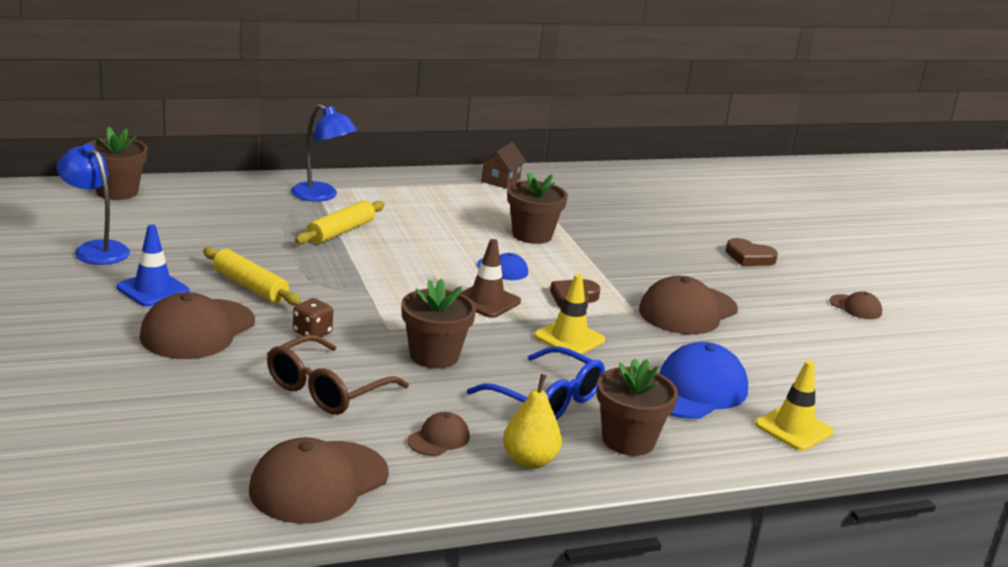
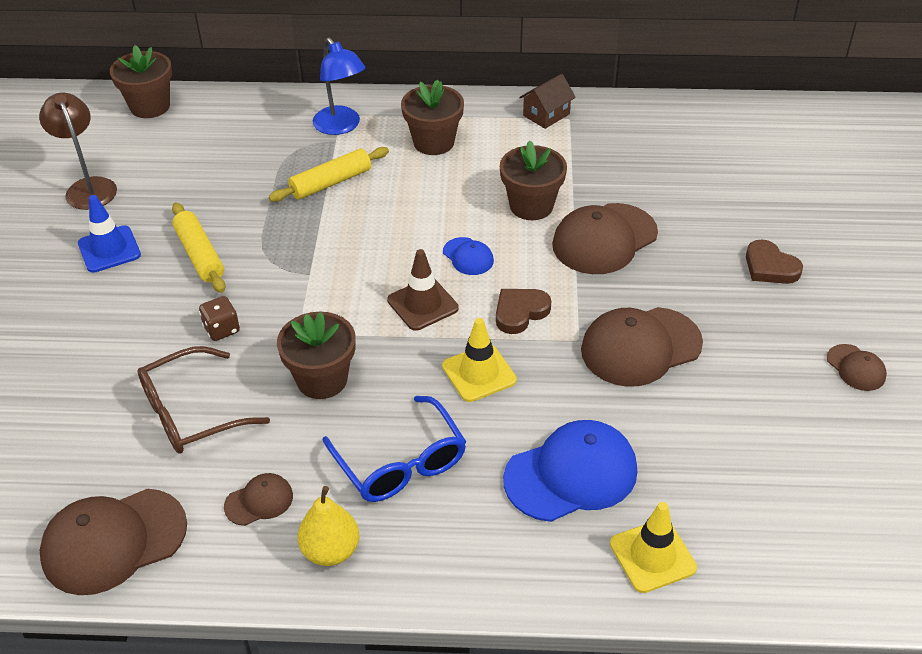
camera: 25 degrees right, 20 degrees up
blue lamp [57,144,130,265] -> brown lamp [39,93,117,210]
brown cap [140,292,255,359] -> brown cap moved to [552,203,658,274]
brown flower pot [597,359,678,456] -> brown flower pot moved to [401,79,464,155]

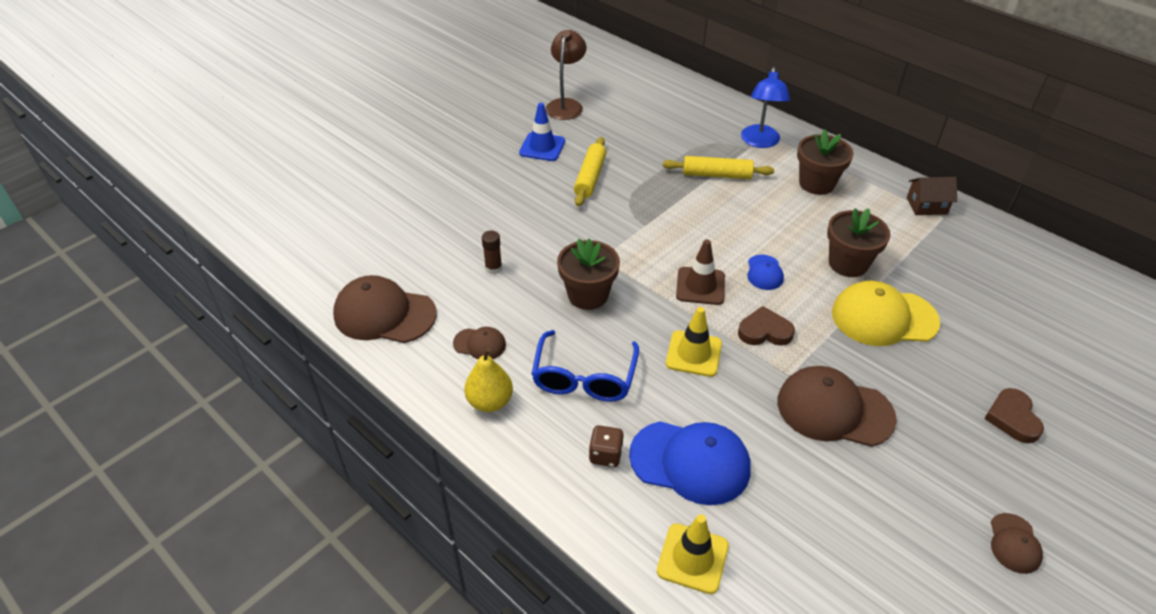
camera: 40 degrees right, 0 degrees up
brown flower pot [110,45,172,118] -> none
brown glasses [137,346,270,454] -> brown glue stick [482,230,502,274]
brown dice [199,296,240,341] -> brown dice moved to [589,425,624,467]
brown cap [552,203,658,274] -> yellow cap [832,281,940,346]

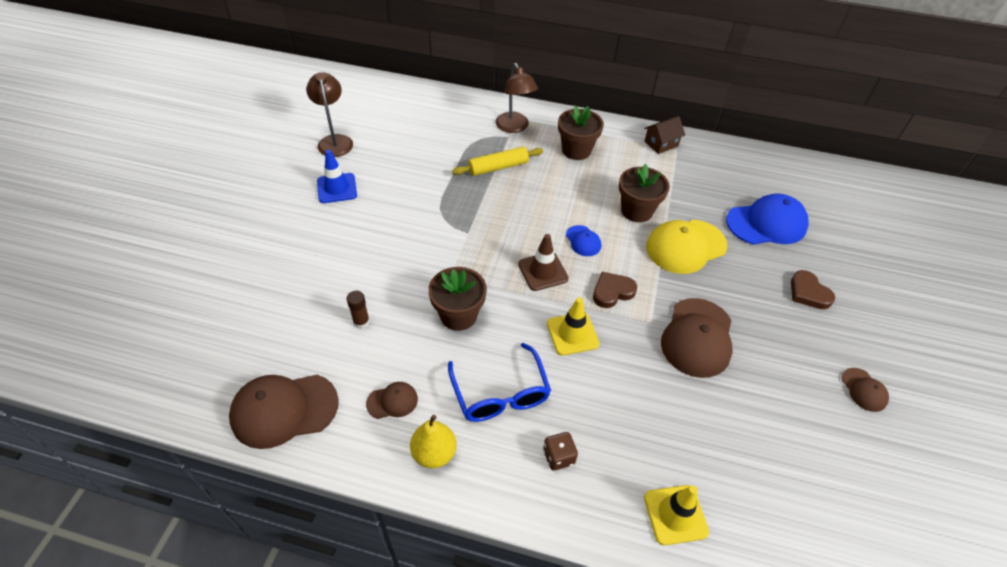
camera: 30 degrees left, 5 degrees up
yellow rolling pin [574,137,606,206] -> none
blue cap [629,421,751,505] -> blue cap moved to [726,194,809,245]
blue lamp [741,67,790,148] -> brown lamp [495,63,538,133]
brown cap [778,366,897,447] -> brown cap turned 60 degrees counterclockwise [661,298,732,378]

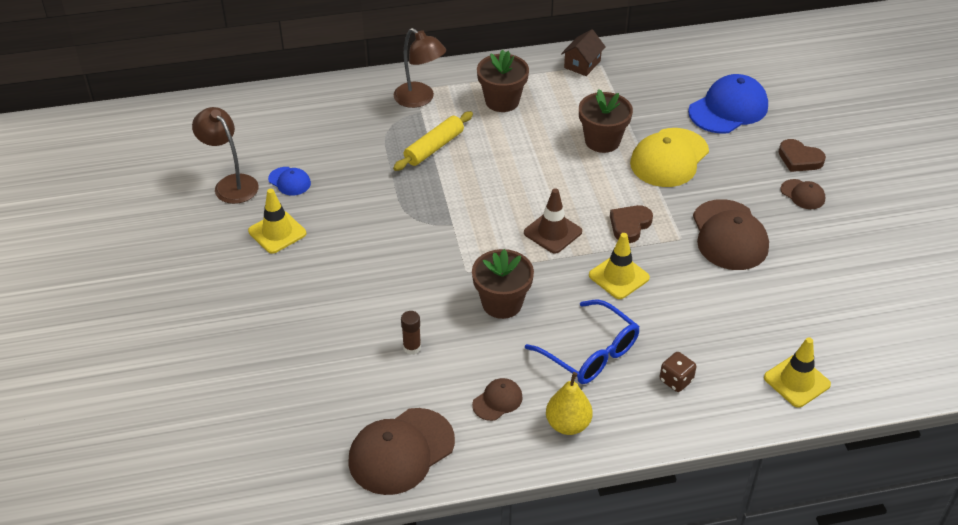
camera: 25 degrees left, 5 degrees down
blue traffic cone [317,150,357,203] -> yellow traffic cone [248,189,306,254]
blue cap [566,225,601,256] -> blue cap moved to [268,167,311,195]
brown cap [842,368,889,412] -> brown cap moved to [781,179,825,209]

